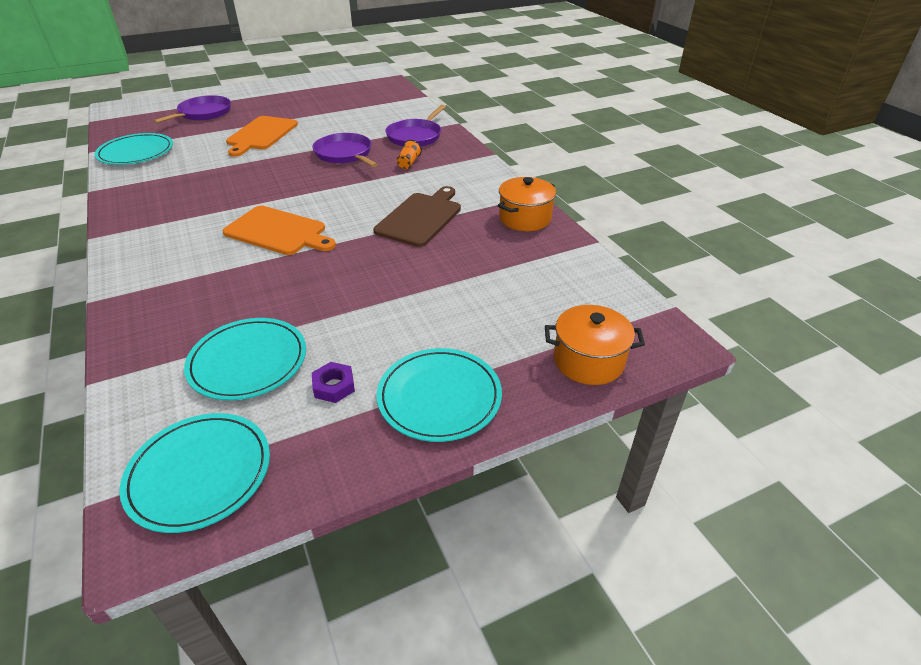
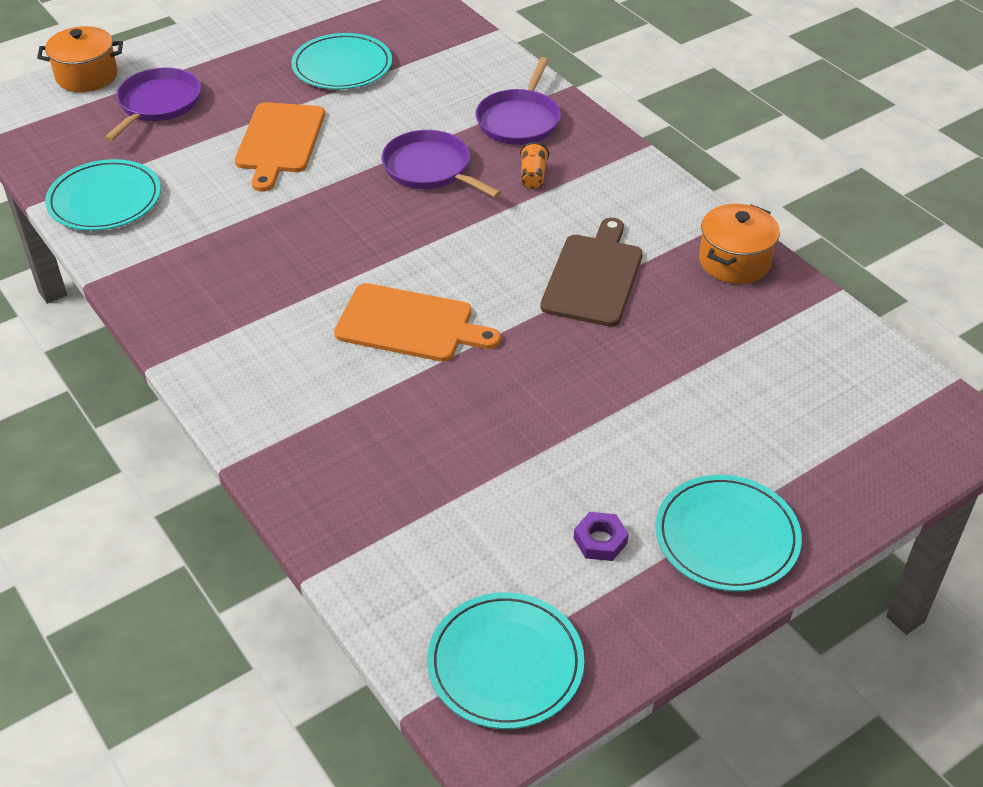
camera: 10 degrees left, 5 degrees up
turquoise plate [184,318,306,400] -> turquoise plate moved to [291,33,392,89]
orange pot [545,305,645,385] -> orange pot moved to [37,26,123,92]

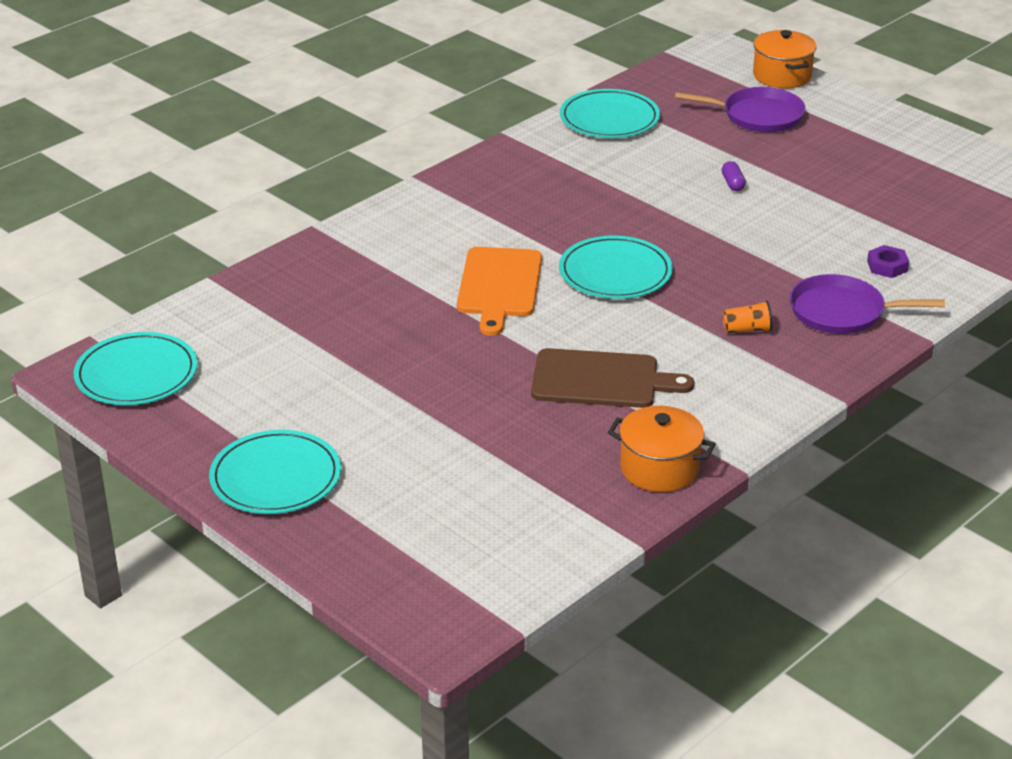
camera: 80 degrees right, 10 degrees down
orange cutting board [235,102,325,192] -> purple capsule [722,161,746,191]
turquoise plate [291,33,392,89] -> turquoise plate moved to [559,236,673,299]
purple pan [381,130,501,198] -> none
purple nut [574,512,629,561] -> purple nut moved to [867,245,909,278]

